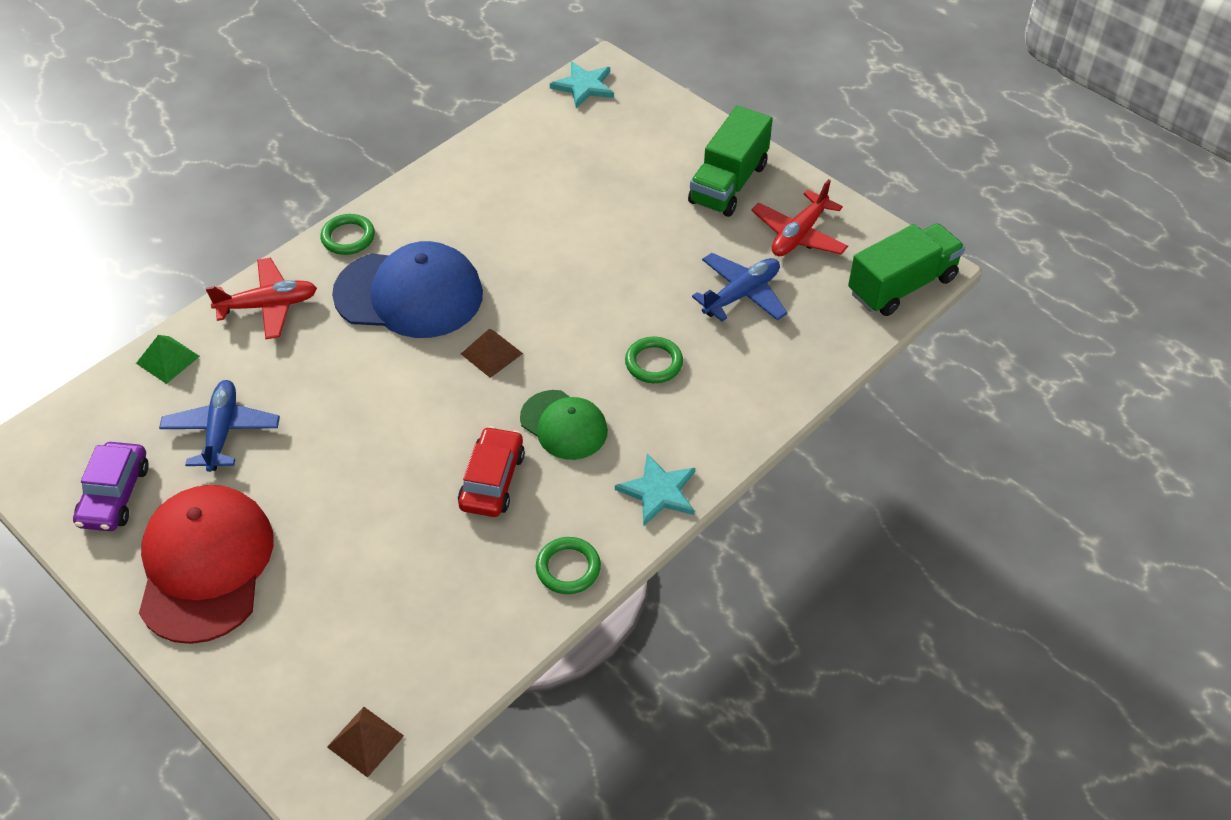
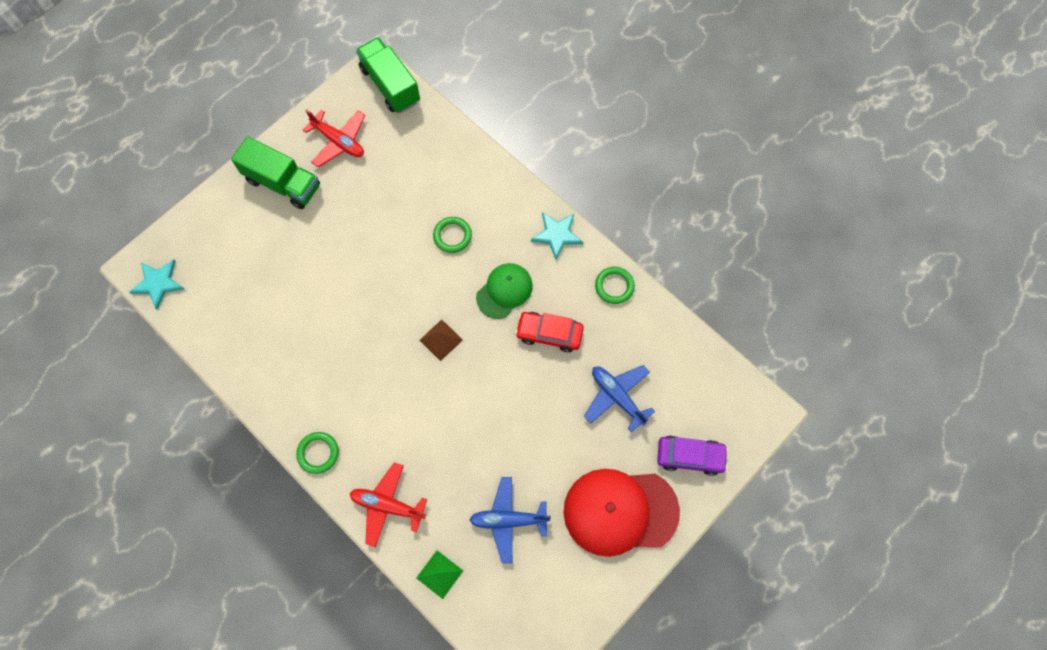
camera: 90 degrees left, 20 degrees up
purple car [73,442,149,531] -> purple car moved to [657,436,728,476]
red plane [206,258,317,339] -> red plane turned 60 degrees counterclockwise [350,463,427,547]
brown pyramid [327,707,404,778] -> none
blue cap [332,241,483,338] -> none
blue plane [692,253,787,321] -> blue plane moved to [584,365,655,432]

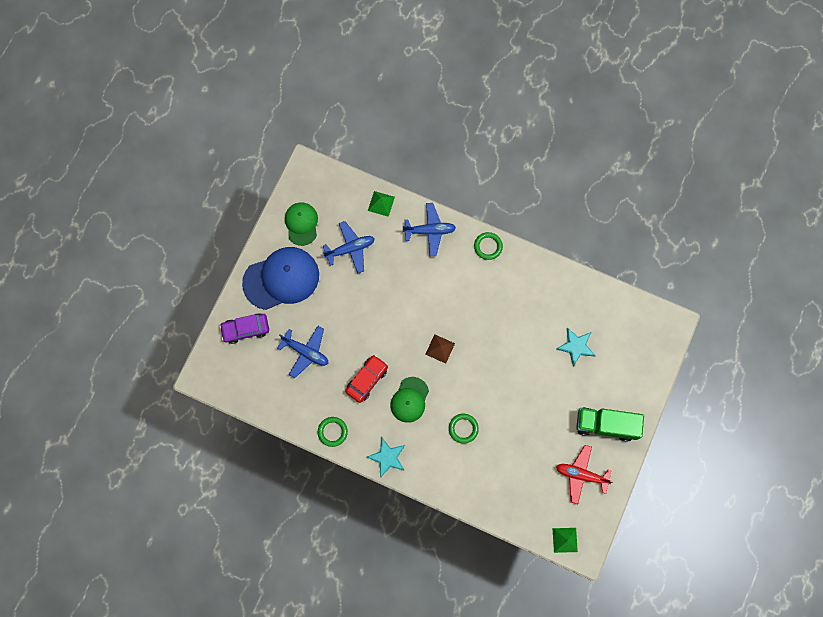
camera: 160 degrees right, 5 degrees up
turquoise star [130,260,184,309] -> turquoise star moved to [556,328,595,367]
red plane [350,463,427,547] -> blue plane [403,203,456,256]
green truck [356,37,420,113] -> green pyramid [553,528,578,553]
red car [515,312,584,352] -> red car turned 45 degrees counterclockwise [345,355,388,403]
red cap [564,469,680,557] -> blue cap [242,247,319,310]
none -> green cap [285,202,318,246]

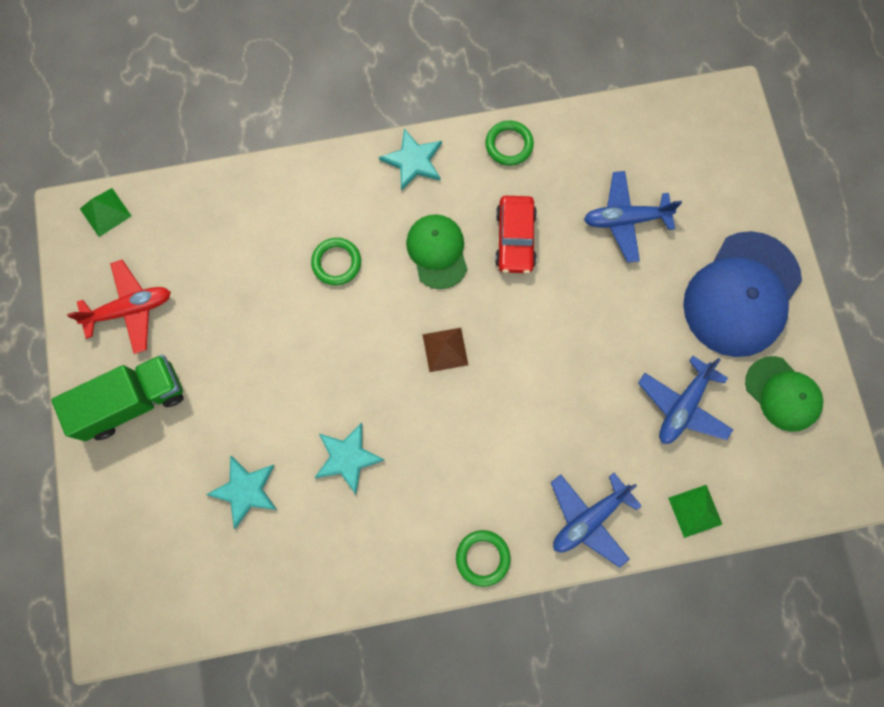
camera: 145 degrees right, 0 degrees up
purple car [219,313,269,344] -> none
none -> turquoise star [315,422,384,494]

